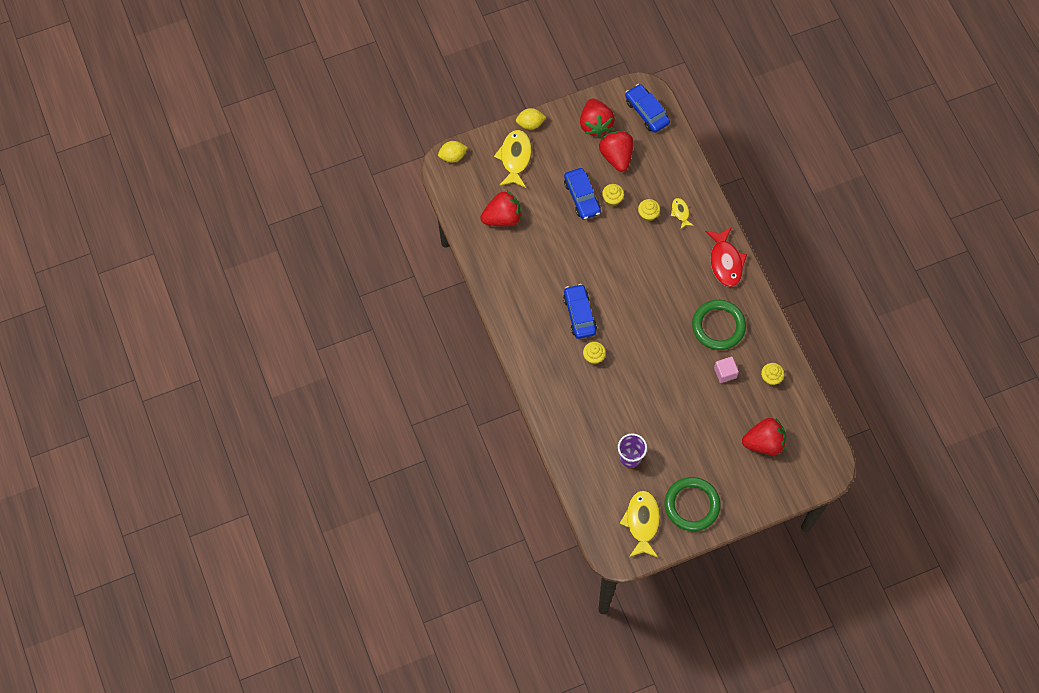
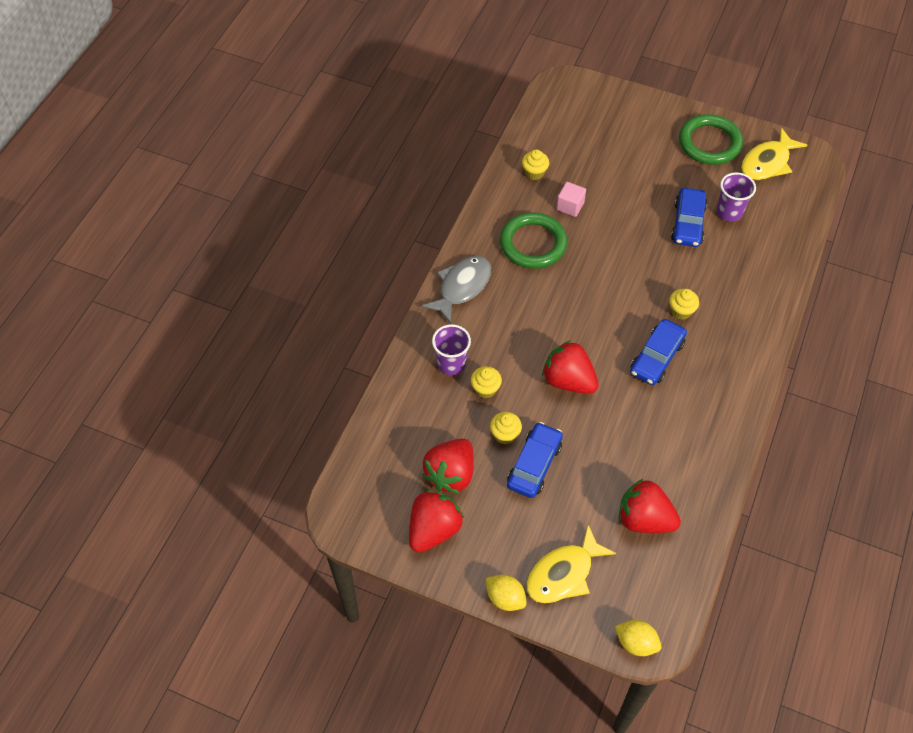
camera: 135 degrees left, 10 degrees down
blue car [625,84,670,133] -> blue car moved to [671,188,707,247]
yellow fish [671,198,694,229] -> purple cup [432,324,471,375]
red fish [705,227,747,287] -> grey fish [421,256,491,324]
red strawberry [742,418,786,455] -> red strawberry moved to [542,340,599,394]

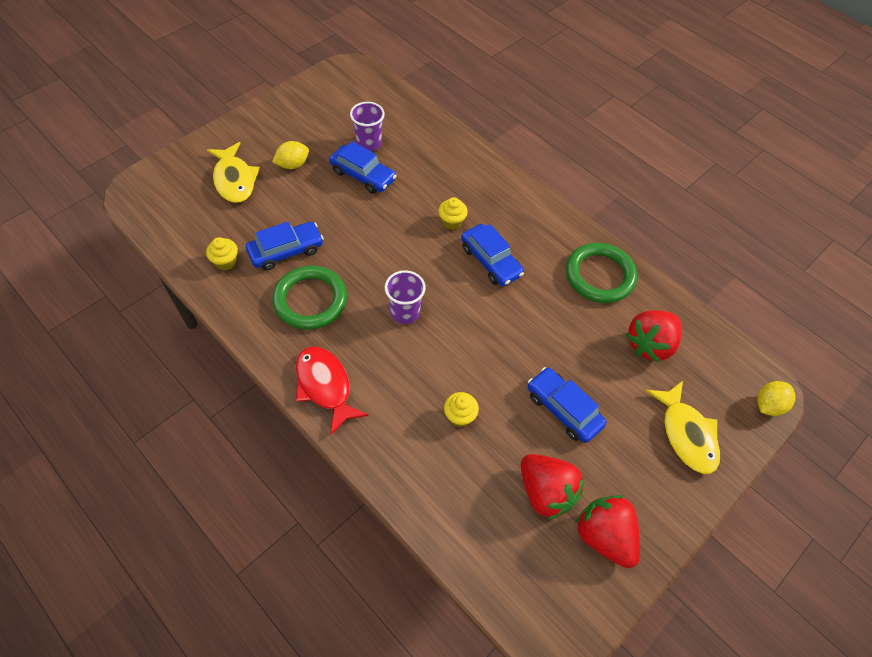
camera: 70 degrees left, 0 degrees up
grey fish [421,256,491,324] -> red fish [295,346,369,436]
purple cup [432,324,471,375] -> purple cup moved to [385,270,426,324]
yellow lemon [486,575,527,611] -> yellow lemon moved to [272,141,309,169]
yellow cupcake [490,412,522,444] -> none
red strawberry [542,340,599,394] -> none
pink cube [556,182,586,217] -> blue car [246,222,324,270]
green ring [679,114,743,165] -> green ring moved to [566,243,637,303]
yellow fish [741,128,807,180] -> yellow fish moved to [207,142,260,203]

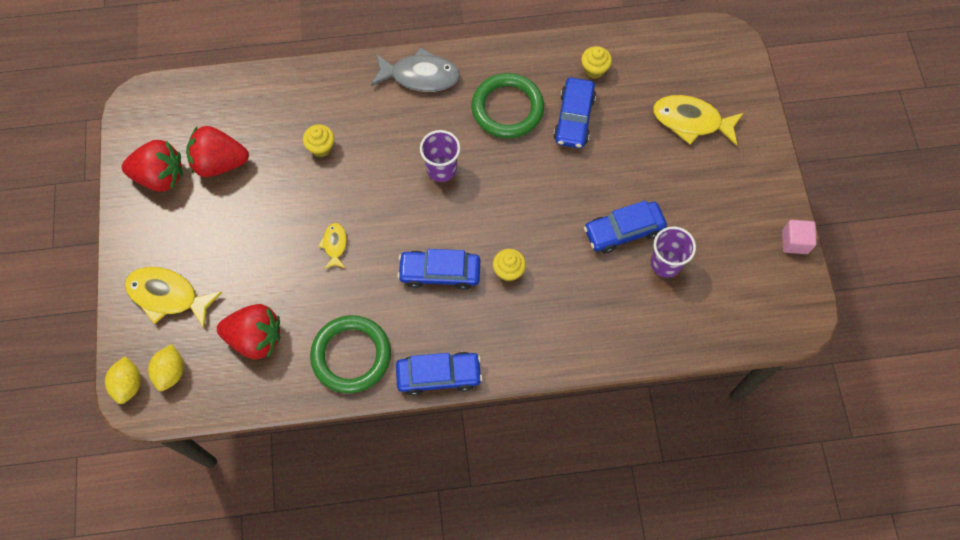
camera: 130 degrees right, 10 degrees up
yellow lemon [272,141,309,169] -> yellow lemon moved to [148,344,184,391]
red fish [295,346,369,436] -> grey fish [371,47,460,92]
blue car [527,367,607,443] -> blue car moved to [396,352,483,396]
red strawberry [626,310,682,362] -> red strawberry turned 105 degrees clockwise [217,304,280,359]
none -> yellow fish [318,223,347,269]
none -> pink cube [782,220,817,254]

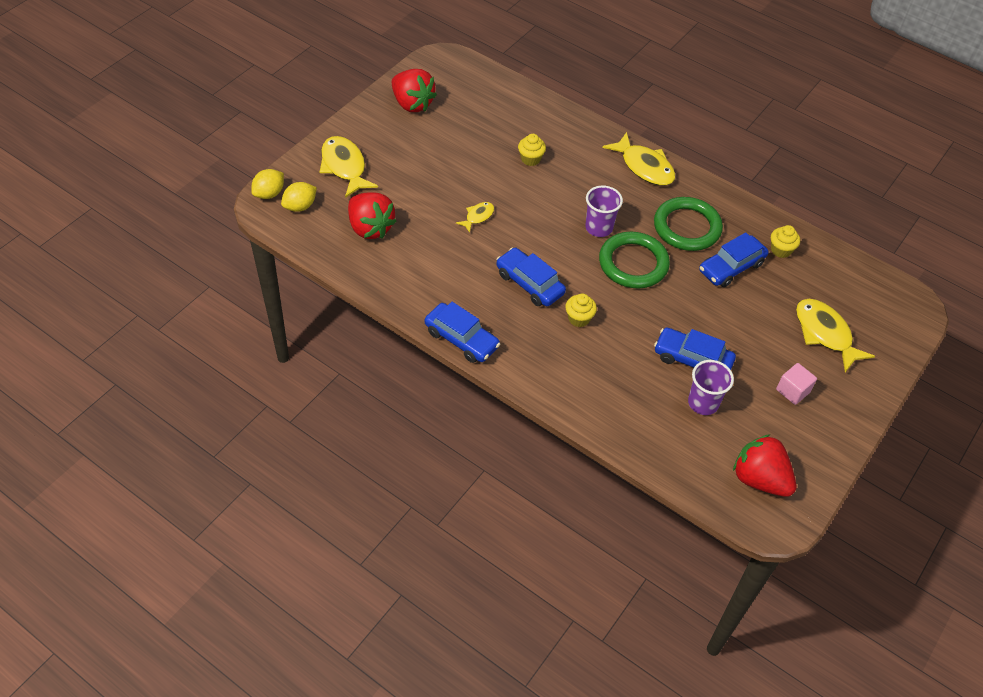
camera: 40 degrees right, 15 degrees down
red strawberry [186,126,249,177] -> red strawberry moved to [733,434,796,497]
green ring [310,315,391,394] -> green ring moved to [599,232,670,288]
grey fish [371,47,460,92] -> yellow fish [603,132,676,186]
pink cube [782,220,817,254] -> pink cube moved to [776,363,817,405]

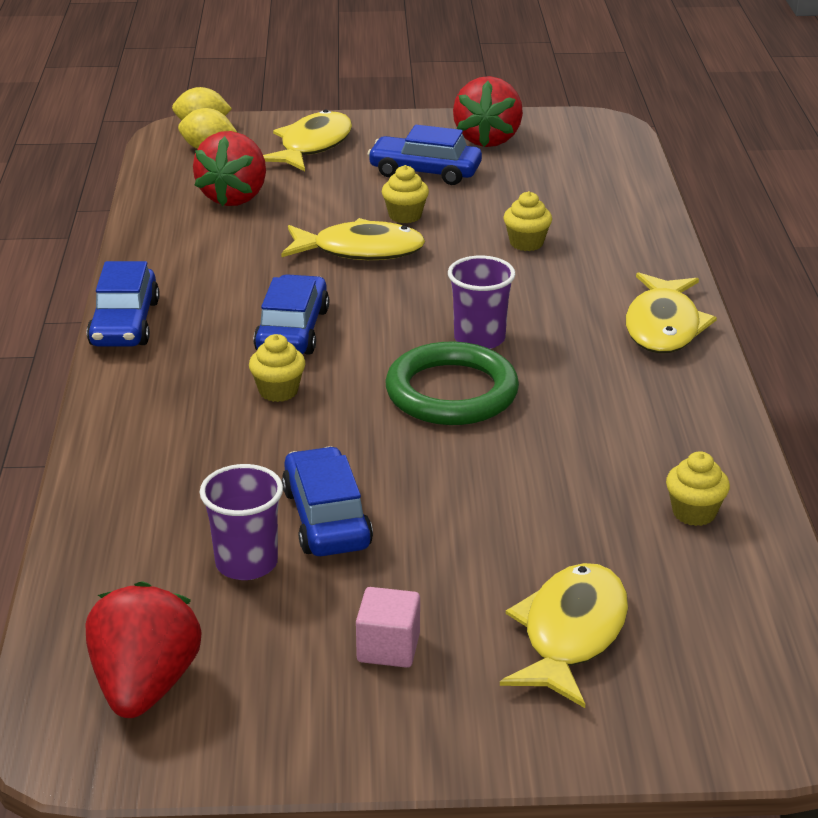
camera: 55 degrees right, 20 degrees down
yellow fish [456,202,494,233] -> yellow fish [281,218,425,260], size x1.91
green ring [654,197,723,251] -> none
blue car [699,232,769,287] -> blue car moved to [367,125,482,185]
none -> yellow cupcake [382,165,429,223]

